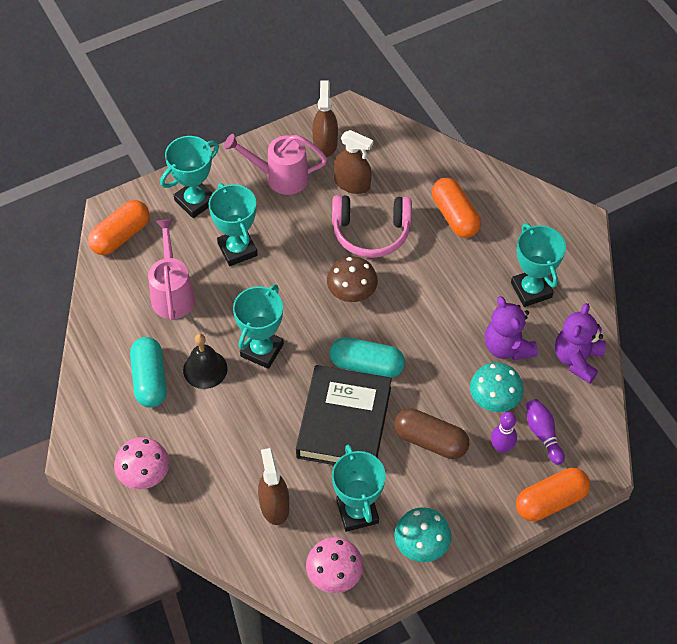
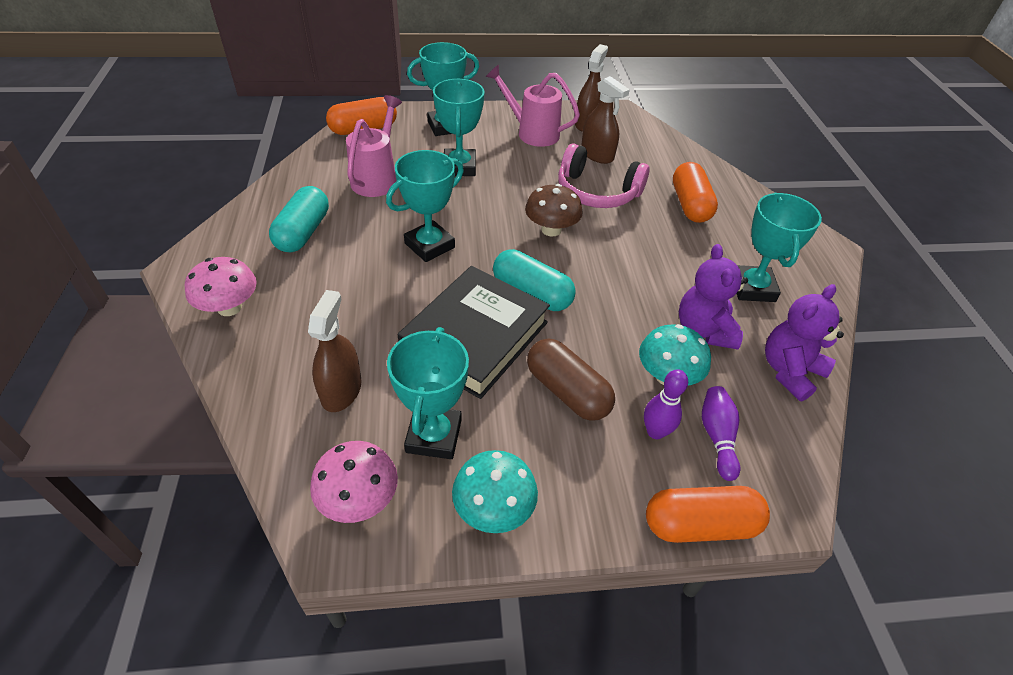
camera: 20 degrees right, 10 degrees down
black bell [183,334,228,389] -> none

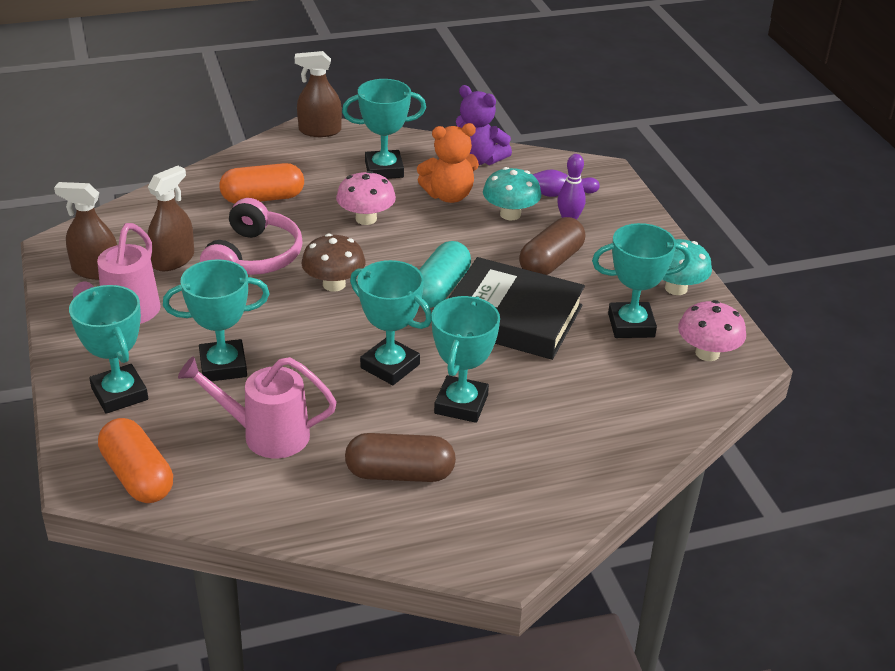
camera: 100 degrees left, 10 degrees down
pink mushroom [185,257,257,316] -> pink mushroom moved to [336,171,396,225]
turquoise capsule [269,186,329,252] -> brown capsule [345,433,456,482]
brown spray bottle [308,290,362,412] -> brown spray bottle moved to [295,51,342,137]
orange capsule [646,486,770,543] -> none
purple teddy bear [679,244,748,349] -> orange teddy bear [417,123,479,203]
none -> turquoise trophy [432,296,500,423]

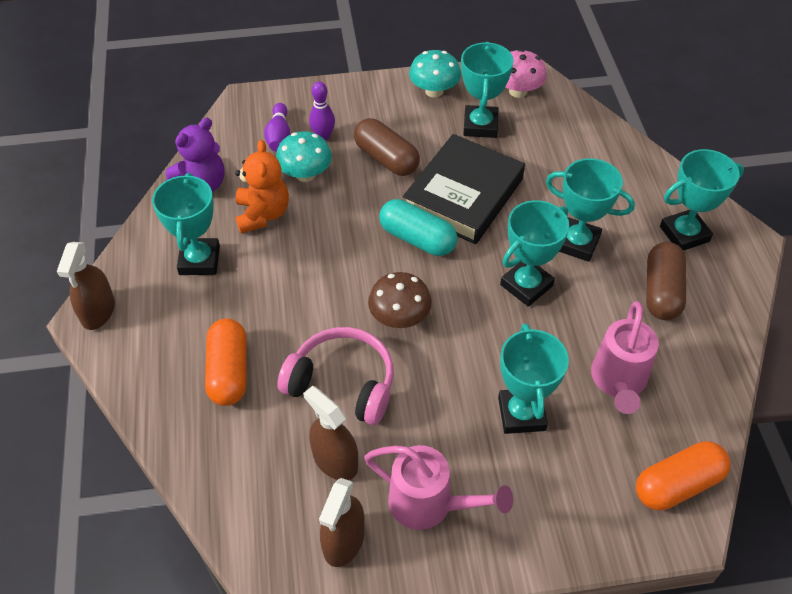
camera: 80 degrees left, 15 degrees up
turquoise trophy [69,285,148,414] -> turquoise trophy moved to [660,149,744,251]
pink mushroom [336,171,396,225] -> none

